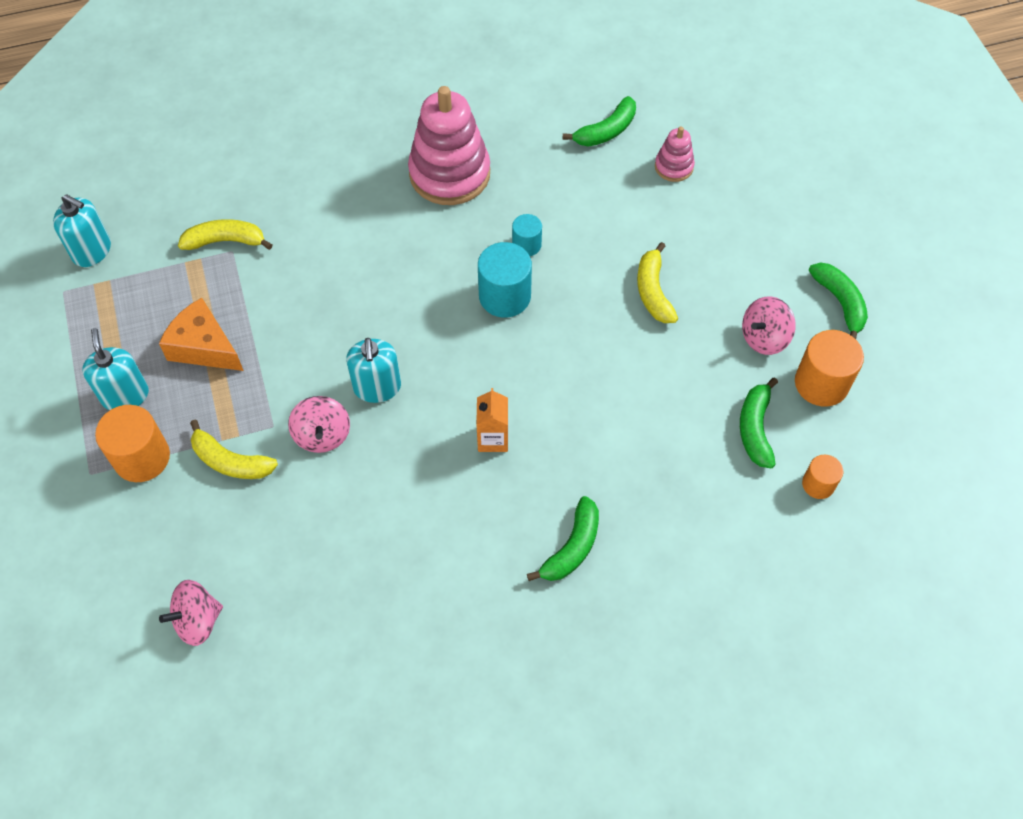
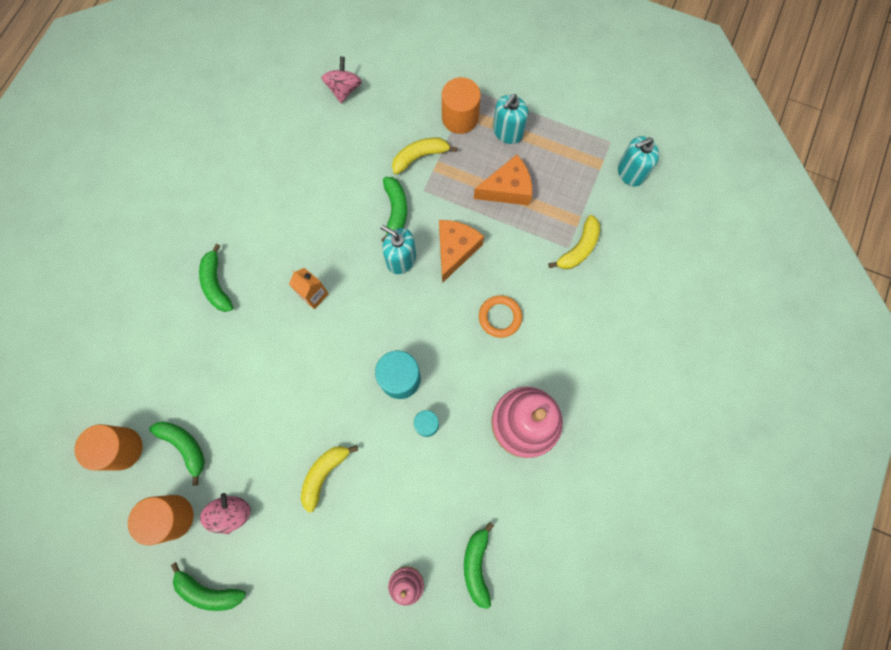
camera: 130 degrees right, 15 degrees up
turquoise soap dispenser [82,328,149,410] -> turquoise soap dispenser turned 105 degrees clockwise [493,94,528,144]
pink spinning top [288,396,350,453] -> green banana [381,177,407,242]
yellow banana [637,242,678,323] -> yellow banana turned 90 degrees counterclockwise [301,445,358,513]
orange cylinder [802,455,843,499] -> orange cylinder [74,424,143,471], size x1.73
none -> orange cheese [439,220,484,283]
none -> orange ring [479,295,522,338]

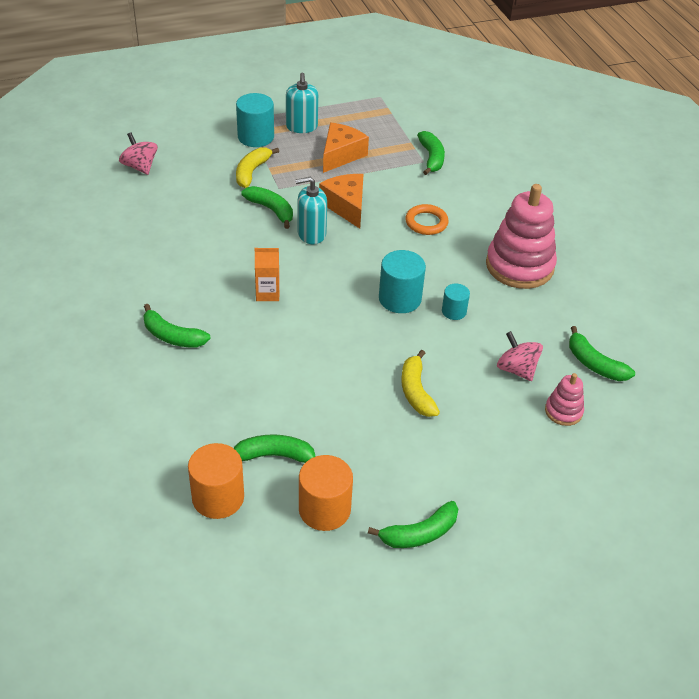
camera: 45 degrees left, 30 degrees down
pink spinning top [200,493,251,534] -> pink spinning top moved to [497,331,543,381]
orange cylinder [442,77,481,134] -> turquoise cylinder [236,93,274,147]
yellow banana [548,215,600,269] -> green banana [417,131,445,175]
turquoise soap dispenser [618,136,659,186] -> none

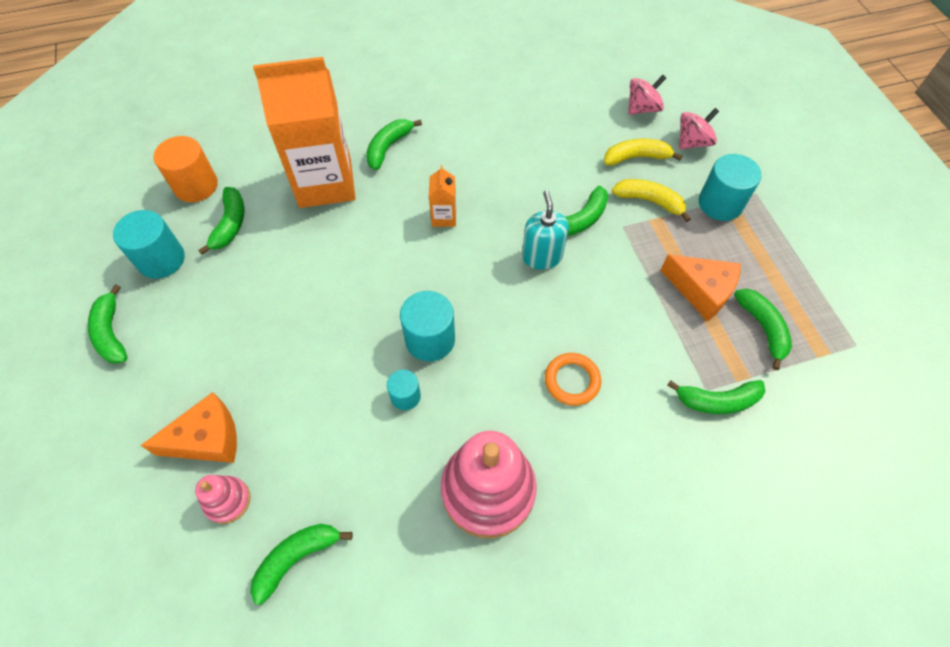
camera: 95 degrees right, 15 degrees up
turquoise soap dispenser [286,73,318,133] -> none
orange cylinder [299,455,353,531] -> turquoise cylinder [113,210,185,279]
orange cheese [319,174,364,229] -> orange cheese moved to [140,392,237,463]
yellow banana [401,350,440,417] -> yellow banana moved to [604,139,682,166]
pink spinning top [497,331,543,381] -> pink spinning top moved to [679,108,719,149]
none -> orange carton [253,57,356,208]
none -> green banana [734,289,792,370]

